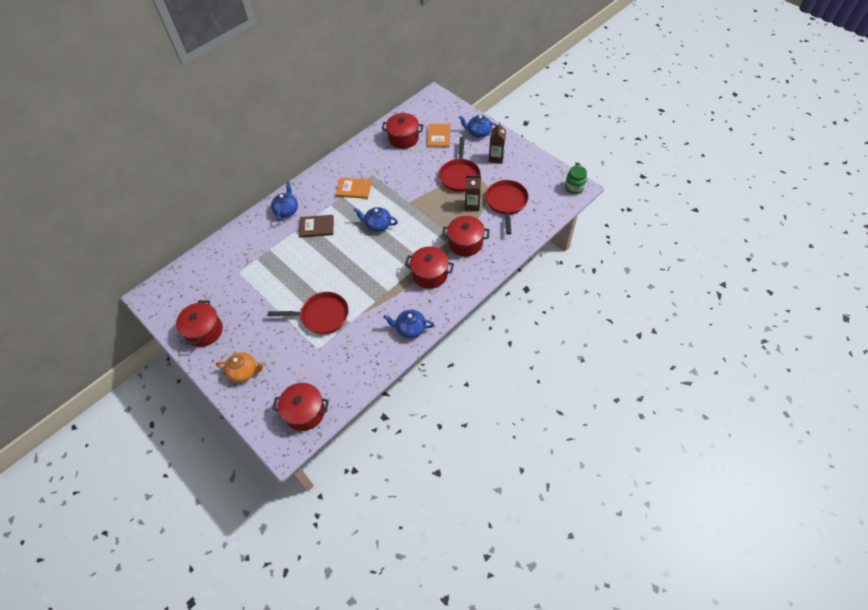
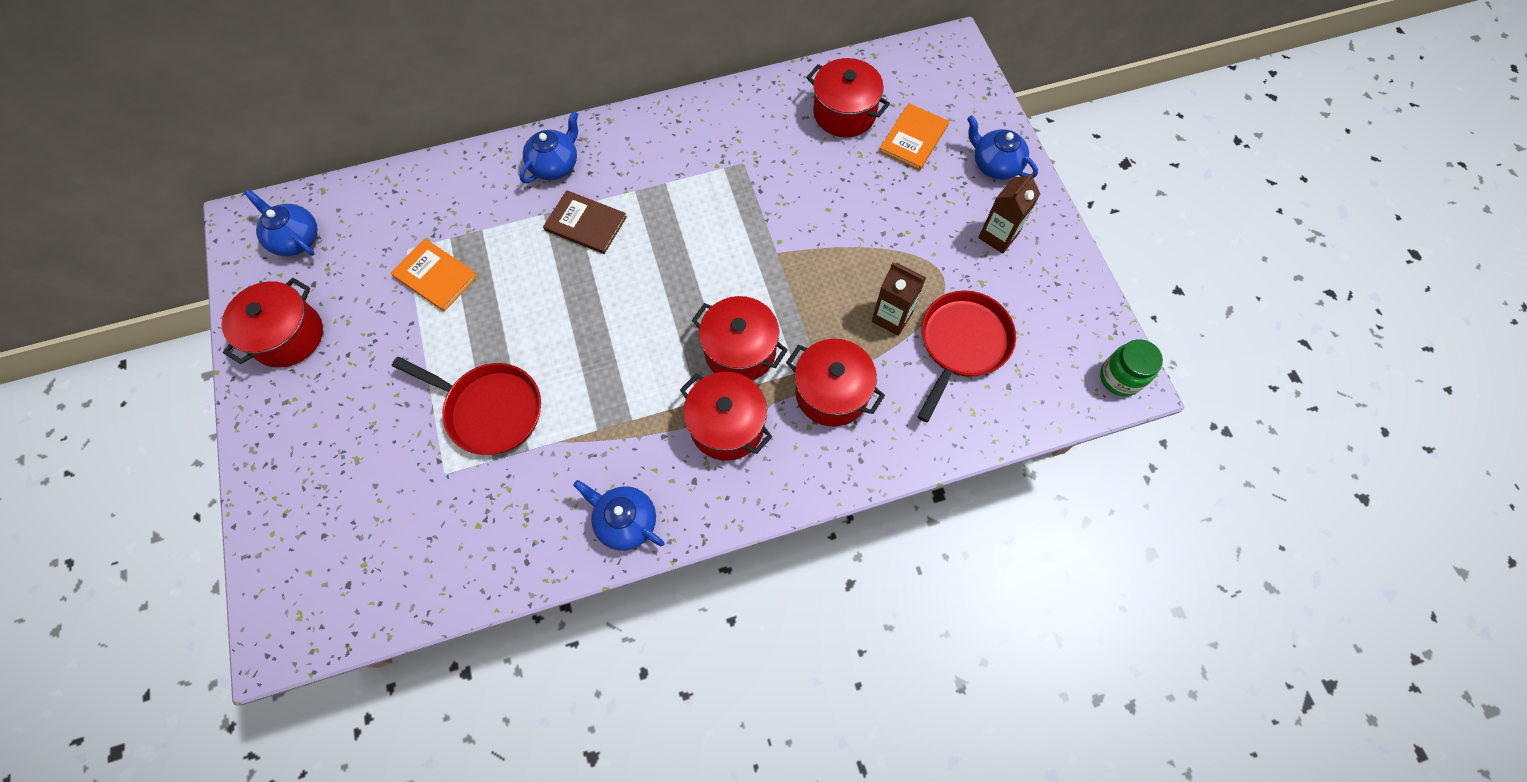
camera: 25 degrees right, 10 degrees up
orange teapot [216,352,264,382] -> none
red pot [273,383,329,431] -> red pot moved to [692,296,788,380]
orange book [336,178,372,199] -> orange book moved to [391,239,478,312]
blue teapot [354,207,398,232] -> blue teapot moved to [244,189,318,256]
red pan [439,137,481,192] -> none

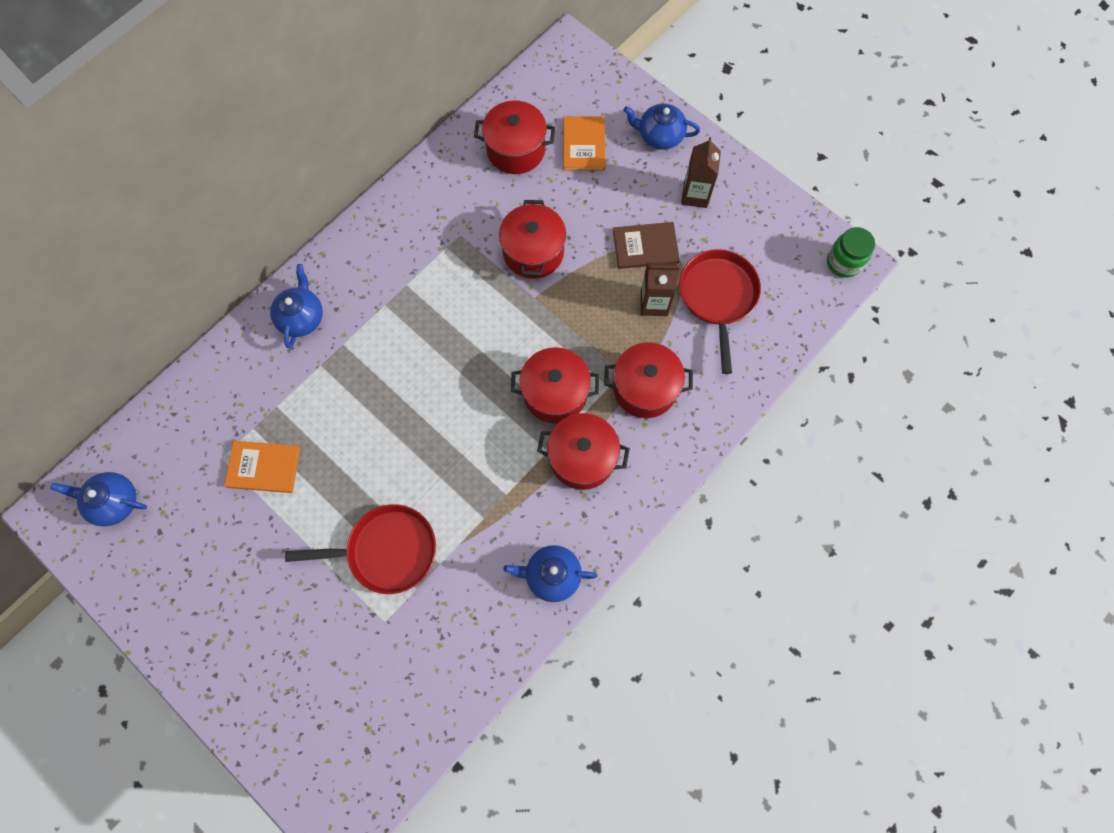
camera: 30 degrees left, 5 degrees up
red pot [221,278,323,367] -> red pot moved to [499,200,566,279]
brown book [543,190,627,254] -> brown book moved to [613,222,680,269]

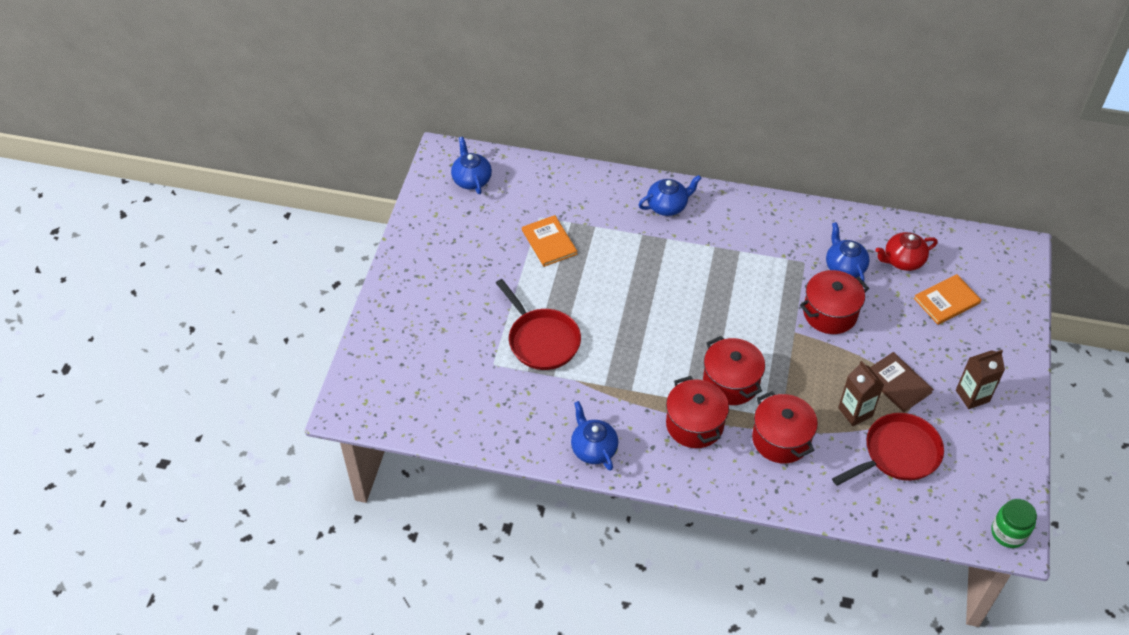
camera: 60 degrees right, 20 degrees down
red pot [474,101,555,174] -> red teapot [875,232,938,271]
blue teapot [623,103,700,150] -> blue teapot moved to [826,222,870,282]

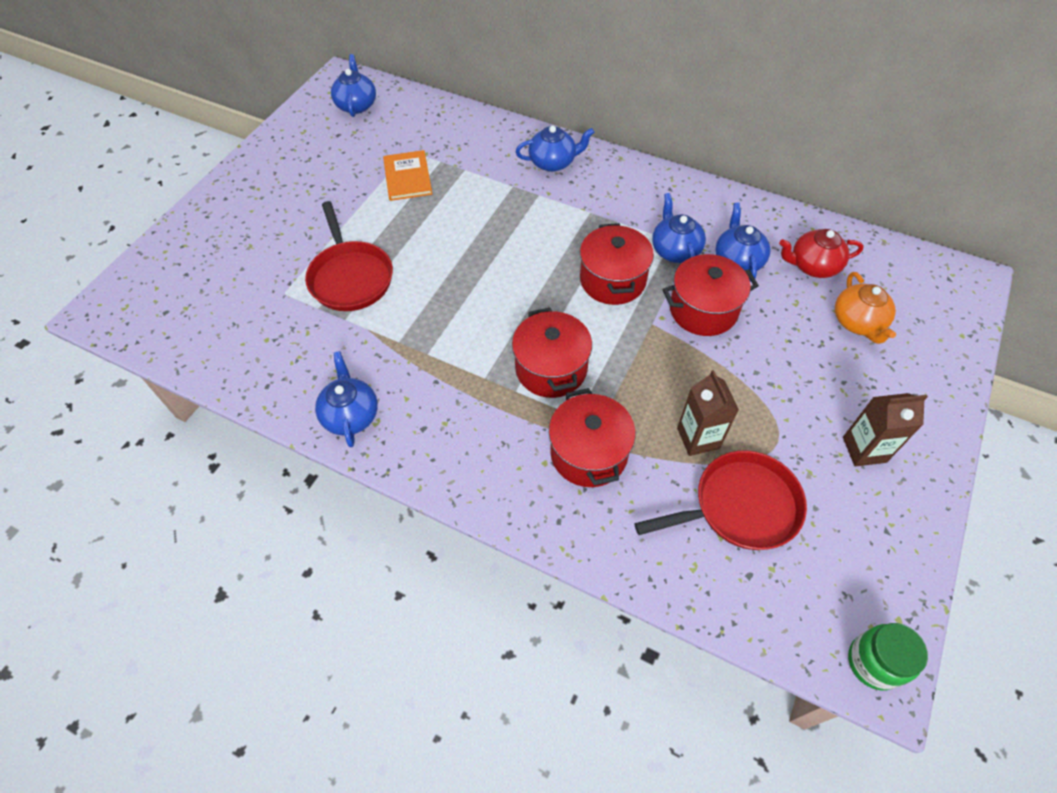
camera: 15 degrees right, 5 degrees up
red pot [666,376,729,448] -> red pot moved to [580,223,654,305]
brown book [870,352,934,412] -> none
orange book [914,274,982,325] -> orange teapot [835,272,896,344]
none -> blue teapot [652,193,706,263]

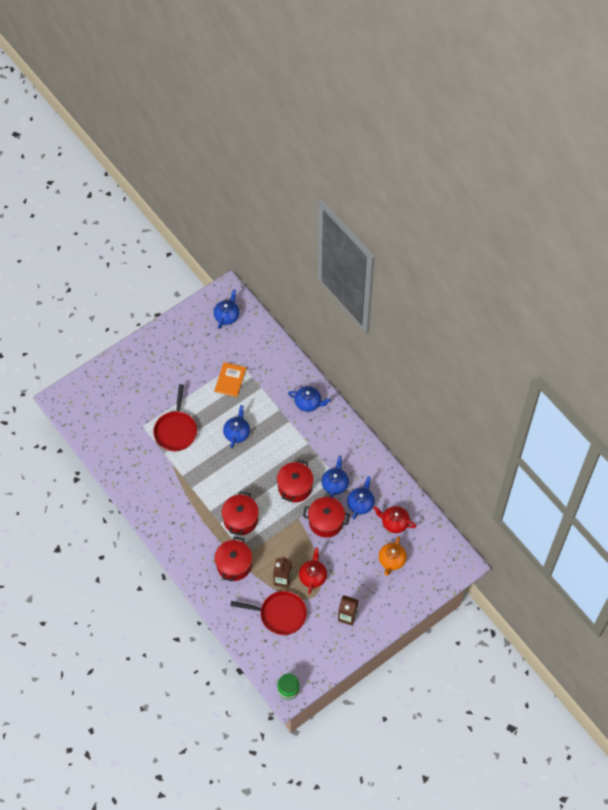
camera: 25 degrees right, 5 degrees up
blue teapot [315,351,378,447] -> blue teapot moved to [223,405,250,448]
none -> red teapot [299,548,327,594]

